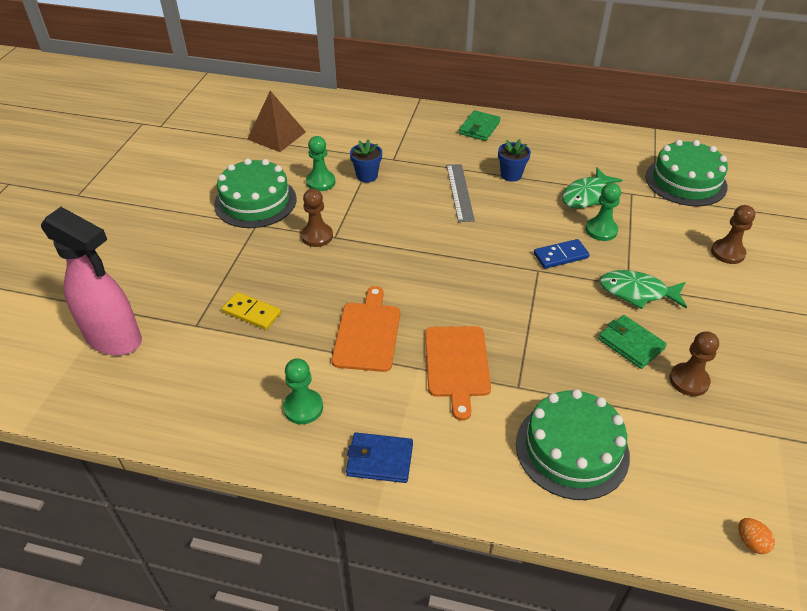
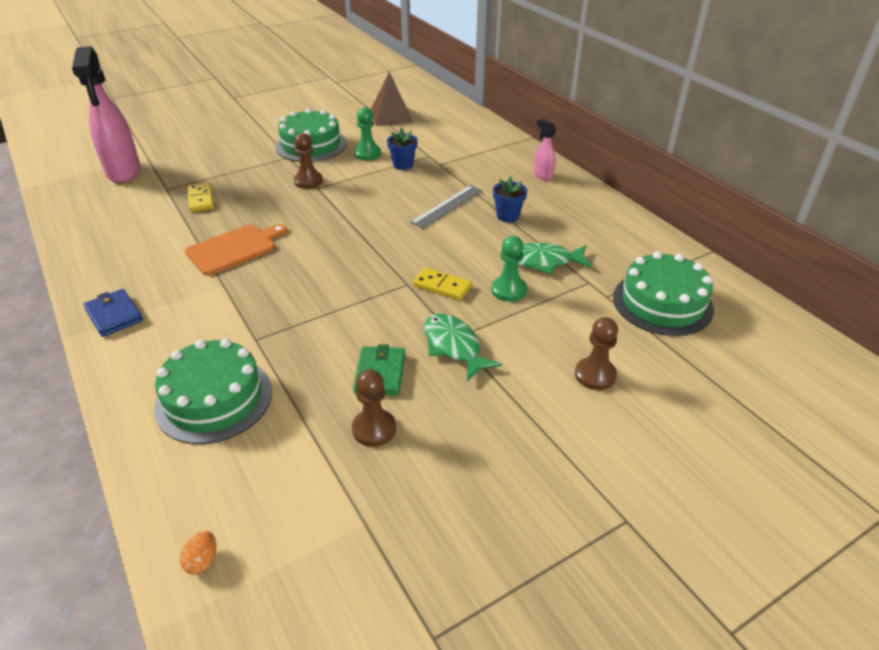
camera: 45 degrees right, 5 degrees down
green pawn [283,358,323,424] -> none
orange cutting board [425,326,491,421] -> none
green wallet [459,110,500,141] -> pink spray bottle [534,119,556,181]
blue domino [534,239,590,269] -> yellow domino [413,268,472,300]

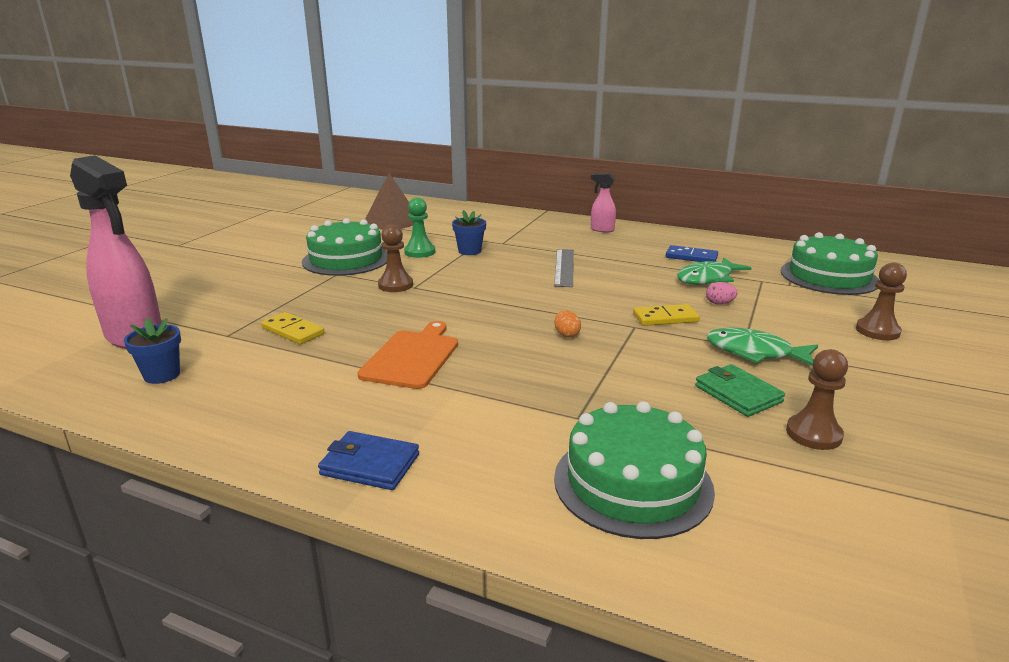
camera: 35 degrees left, 15 degrees down
orange egg [180,531,216,574] -> orange egg moved to [555,311,581,338]
green pawn [491,236,527,302] -> pink egg [706,282,738,304]
blue flower pot [493,177,527,223] -> blue flower pot moved to [124,318,181,384]
none -> blue domino [666,245,718,262]

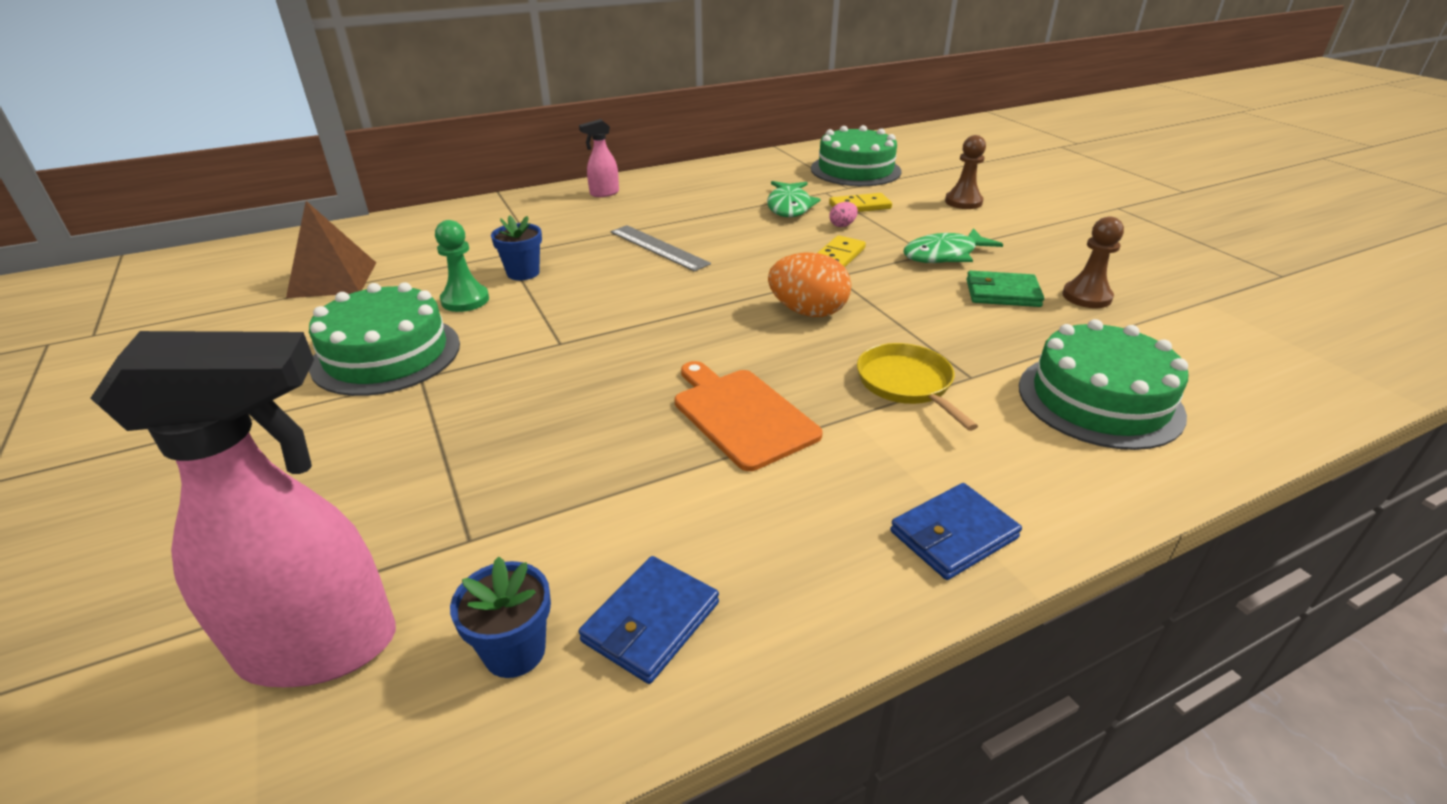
camera: 50 degrees left, 10 degrees up
yellow domino [261,312,324,344] -> yellow domino moved to [829,193,892,212]
brown pawn [378,225,413,292] -> none
orange egg [555,311,581,338] -> orange egg [768,252,851,317], size x2.11
blue domino [666,245,718,262] -> none
none -> blue wallet [579,556,719,684]
none -> yellow pan [857,343,978,431]

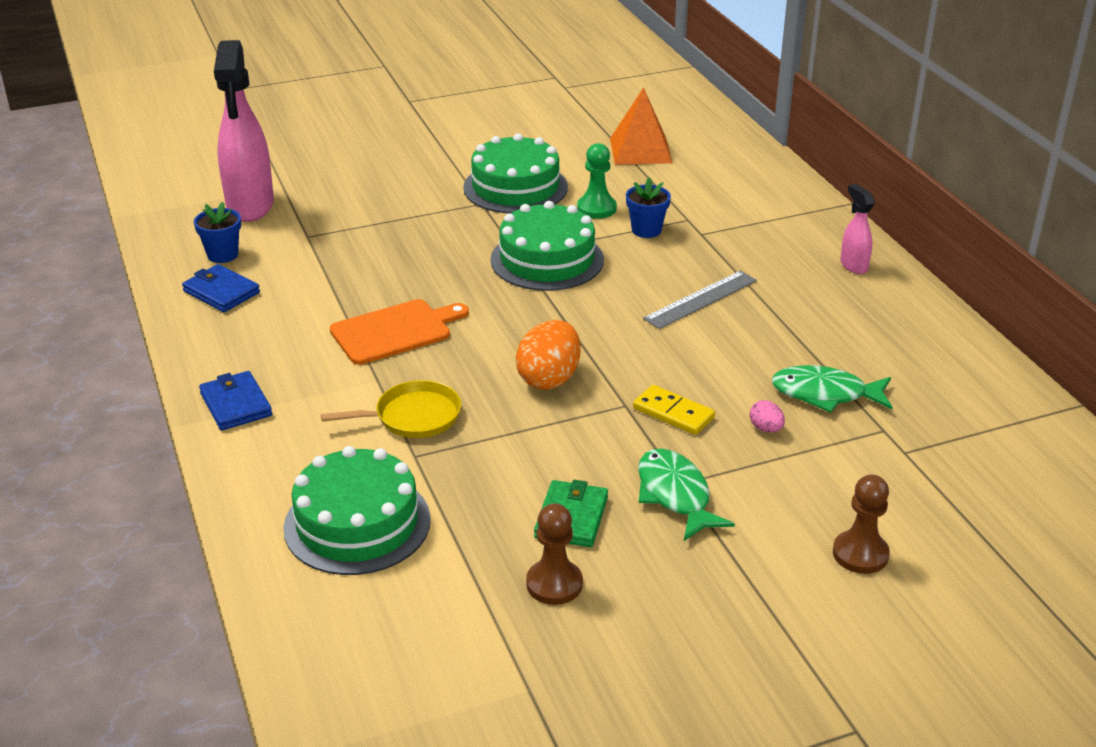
camera: 95 degrees right, 0 degrees up
brown pyramid [286,201,376,298] -> orange pyramid [610,87,672,165]
green cake [811,125,901,186] -> green cake moved to [490,201,604,291]
yellow domino [829,193,892,212] -> none

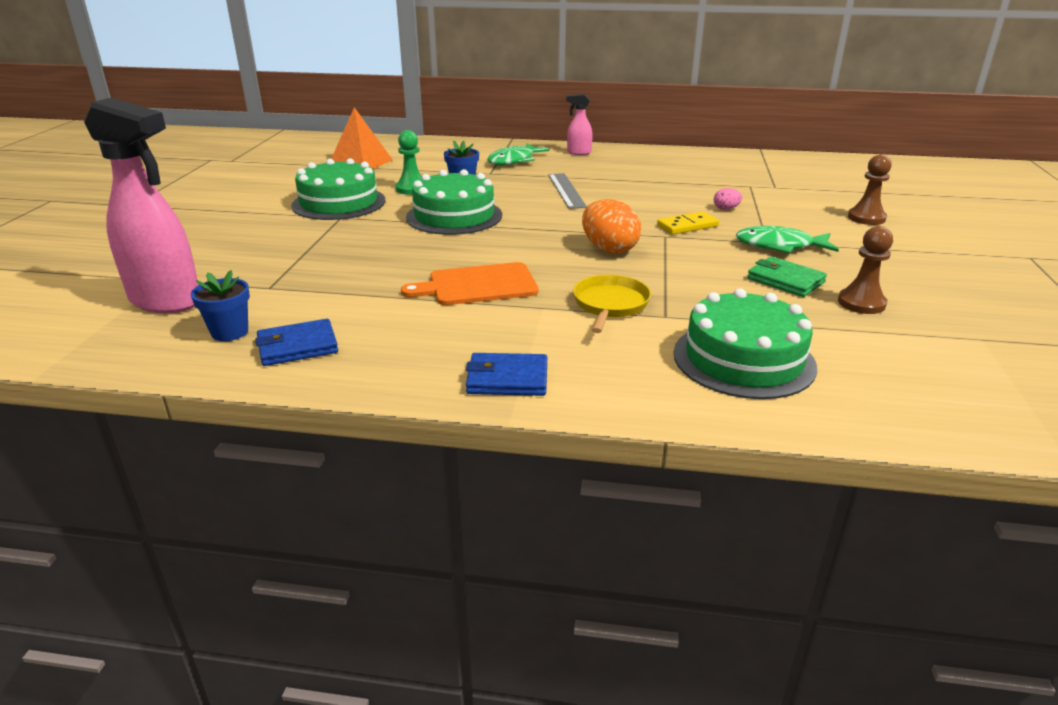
camera: 60 degrees left, 5 degrees down
orange cutting board [330,299,469,365] -> orange cutting board turned 105 degrees counterclockwise [401,262,539,305]
green fish [771,365,893,413] -> green fish moved to [487,143,549,165]

